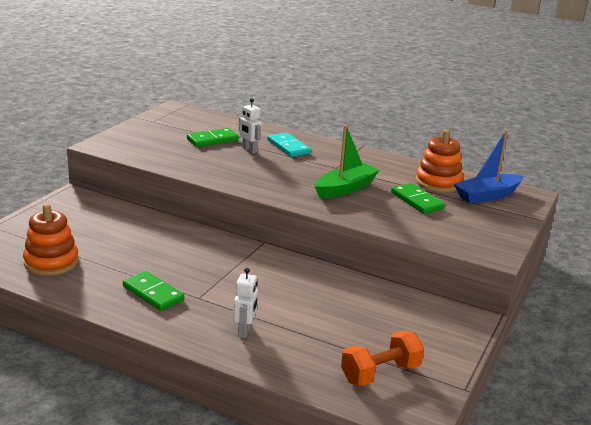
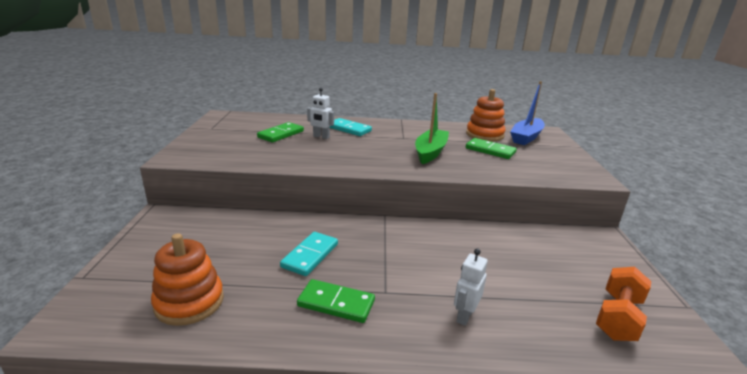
camera: 25 degrees left, 0 degrees up
white robot [233,268,258,338] -> white robot turned 135 degrees counterclockwise [454,249,488,326]
none -> turquoise domino [280,232,338,276]

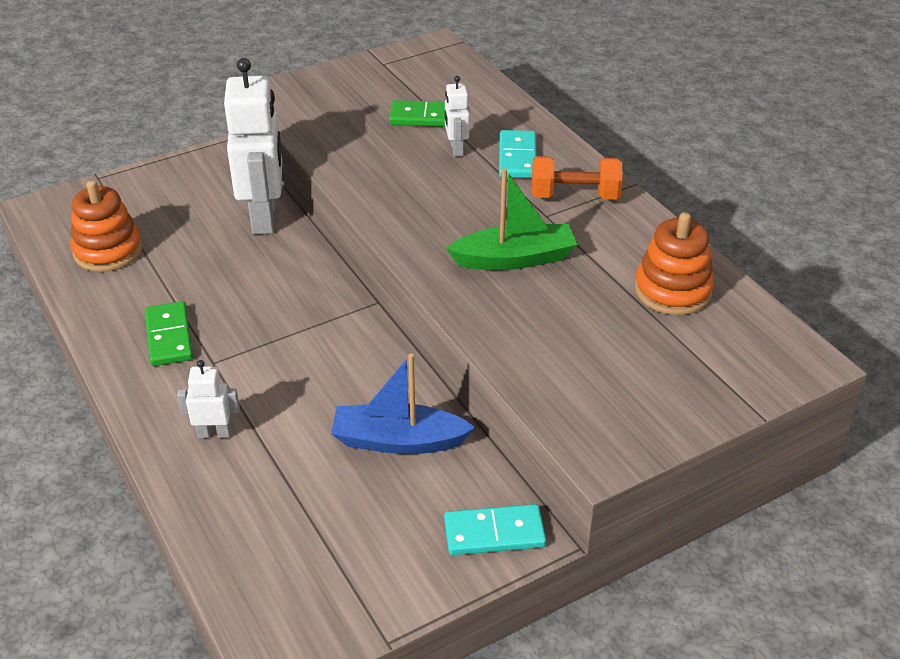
camera: 60 degrees right, 15 degrees up
turquoise domino [280,232,338,276] -> turquoise domino moved to [444,504,546,555]
green domino [466,138,517,159] -> none
blue boat [510,81,545,145] -> blue boat moved to [331,353,476,454]
orange dumbbell [596,267,651,341] -> orange dumbbell moved to [532,156,623,199]
none -> white robot [224,58,282,234]

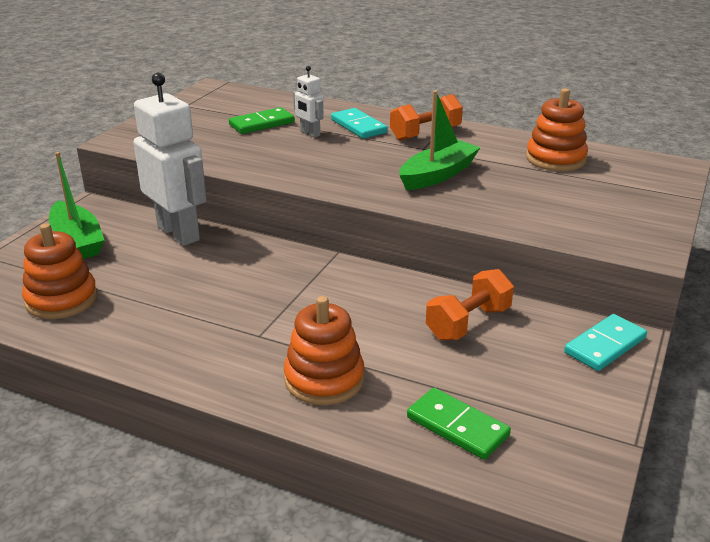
camera: 35 degrees left, 10 degrees down
green domino [145,301,193,366] -> green domino moved to [407,388,511,460]
white robot [177,360,240,438] -> orange stacking toy [284,296,364,405]
blue boat [331,353,476,454] -> orange dumbbell [426,269,514,340]
none -> green boat [49,152,104,259]

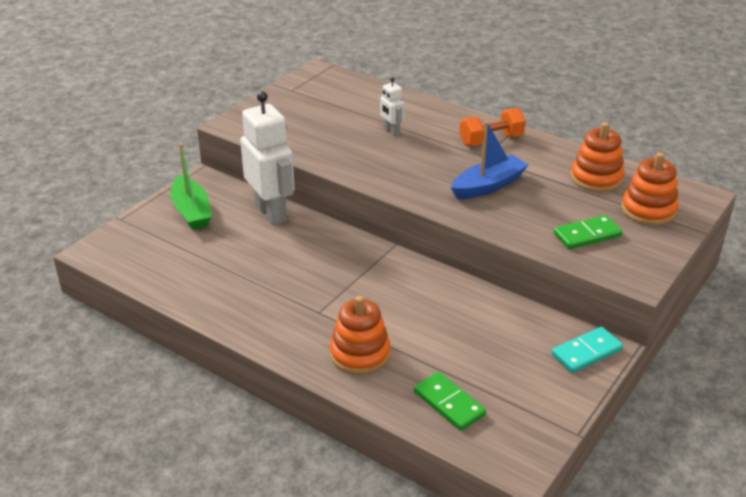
camera: 10 degrees right, 5 degrees up
orange stacking toy [22,223,97,319] -> orange stacking toy moved to [622,152,679,226]
green domino [229,107,295,134] -> green domino moved to [554,215,622,249]
turquoise domino [331,108,387,139] -> none
green boat [399,90,481,190] -> blue boat [451,121,528,199]
orange dumbbell [426,269,514,340] -> none

